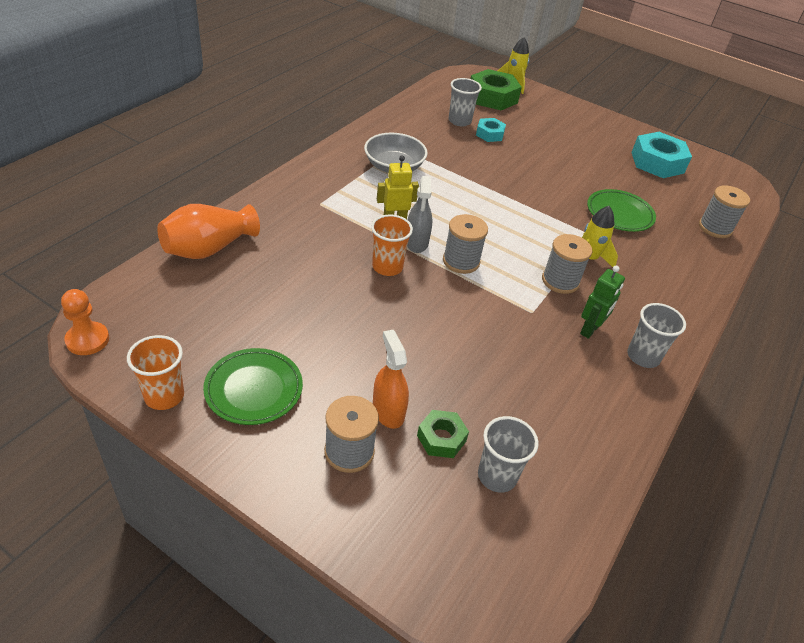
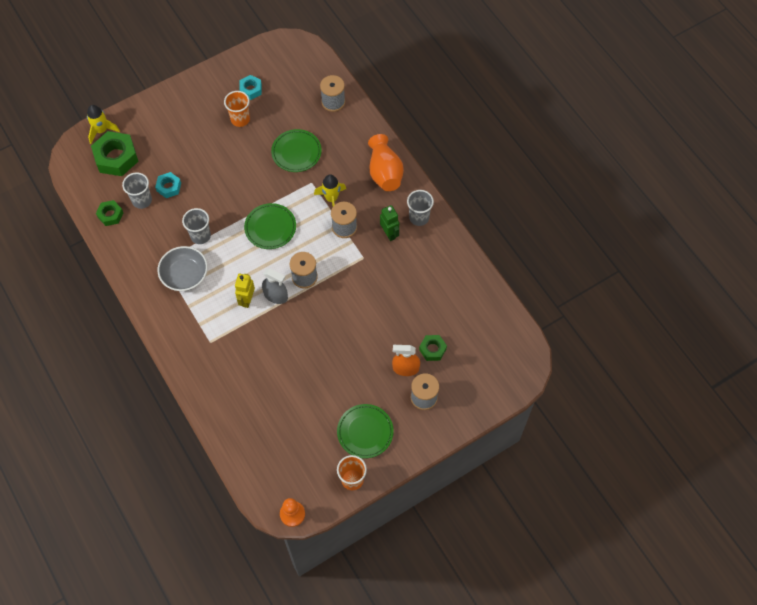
camera: 60 degrees left, 20 degrees up
orange vase [157,204,260,259] -> orange vase moved to [368,134,404,191]
orange cup [371,214,413,276] -> orange cup moved to [224,91,250,127]
grey cup [478,416,539,493] -> grey cup moved to [182,208,211,244]
turquoise nut [631,132,692,178] -> turquoise nut [239,75,262,100], size x0.55
none -> green nut [96,200,123,226]
none -> green plate [244,203,296,249]

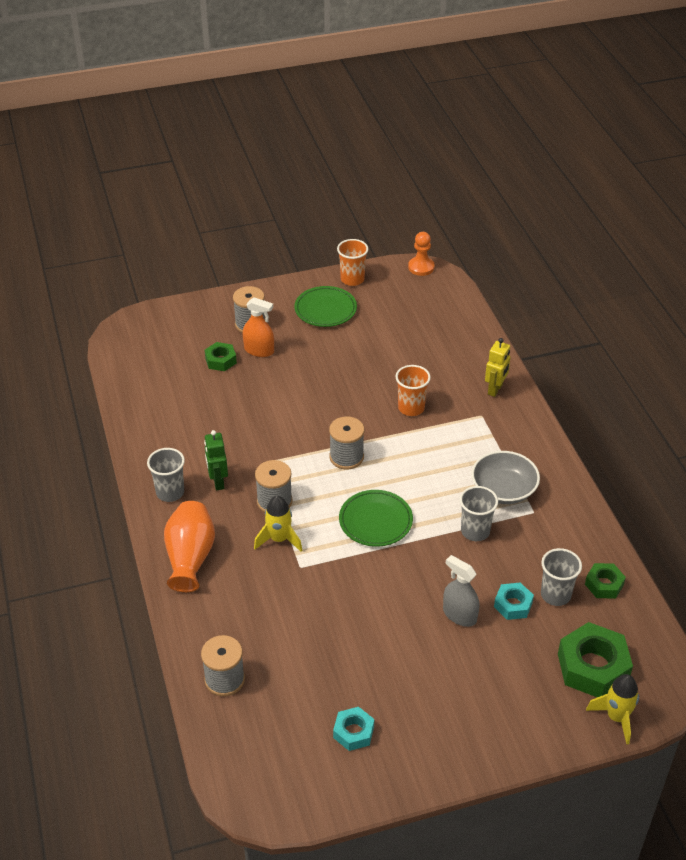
camera: 165 degrees left, 20 degrees down
orange cup [224,91,250,127] -> orange cup moved to [395,365,431,416]
yellow robot [235,274,255,308] -> yellow robot moved to [485,338,510,397]
grey spray bottle [262,268,288,304] -> grey spray bottle moved to [443,555,480,627]
green plate [271,129,322,172] -> none

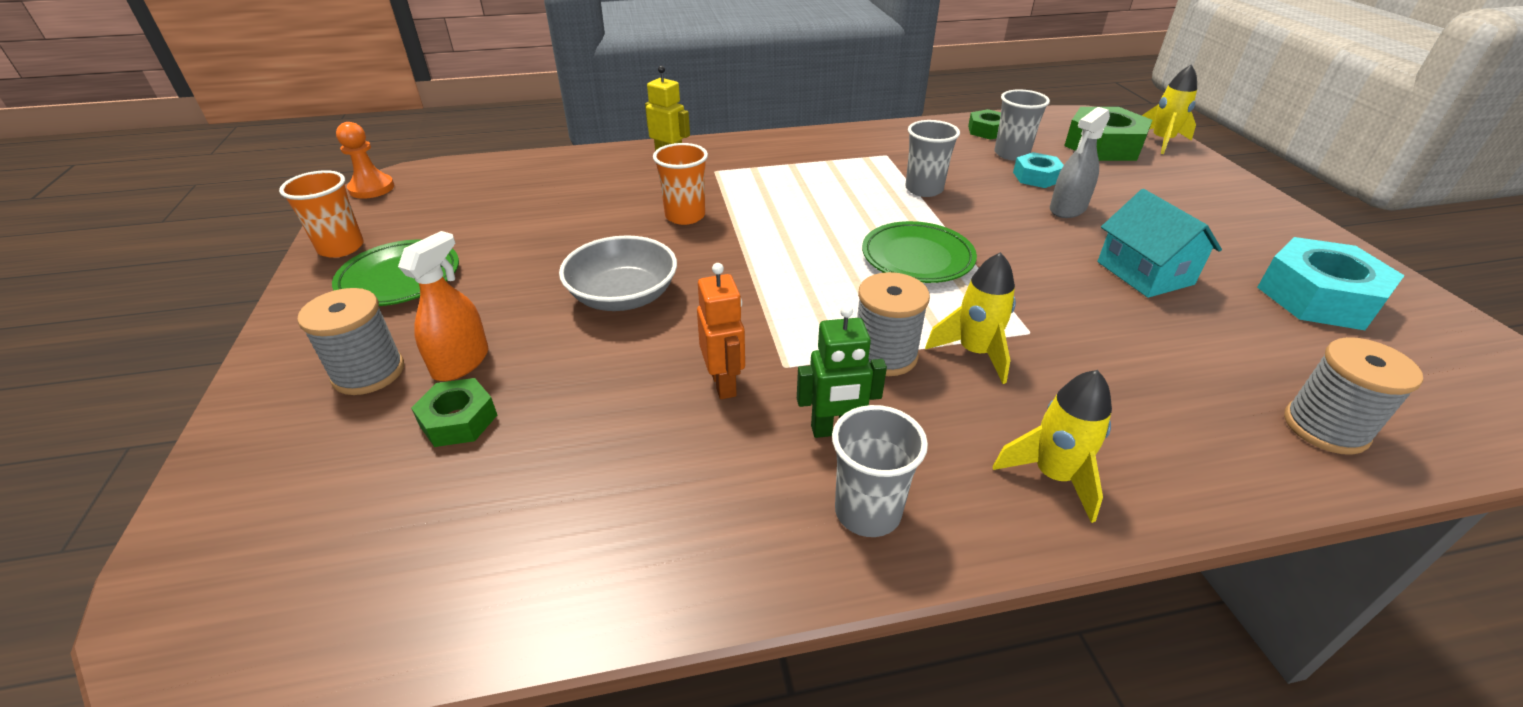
camera: 85 degrees left, 5 degrees down
orange vase [164,501,215,592] -> yellow rocket [993,370,1112,523]
grey spool [329,417,364,469] -> none
turquoise nut [333,707,374,751] -> turquoise nut [1257,237,1405,330], size x1.81
grey bowl [471,451,540,504] -> grey bowl moved to [559,235,677,311]
none -> orange robot [697,263,745,399]
none -> turquoise house [1098,189,1222,298]

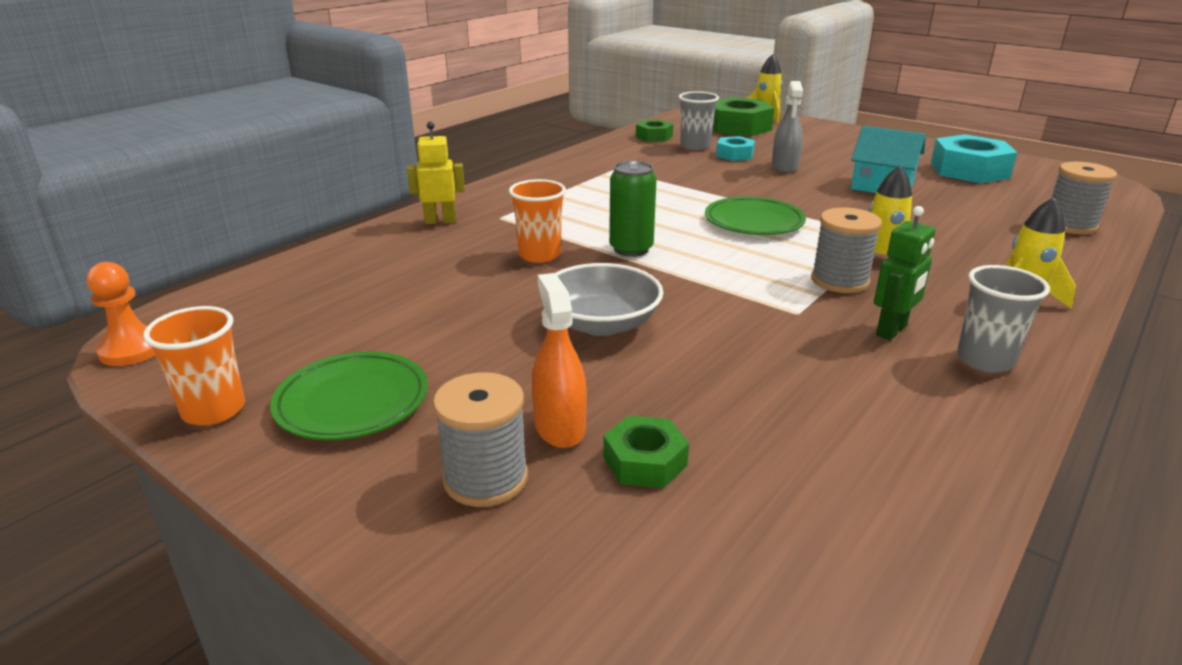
camera: 40 degrees left, 10 degrees down
orange robot [697,263,745,399] -> none
grey cup [905,120,960,197] -> none
none -> green can [609,161,657,257]

